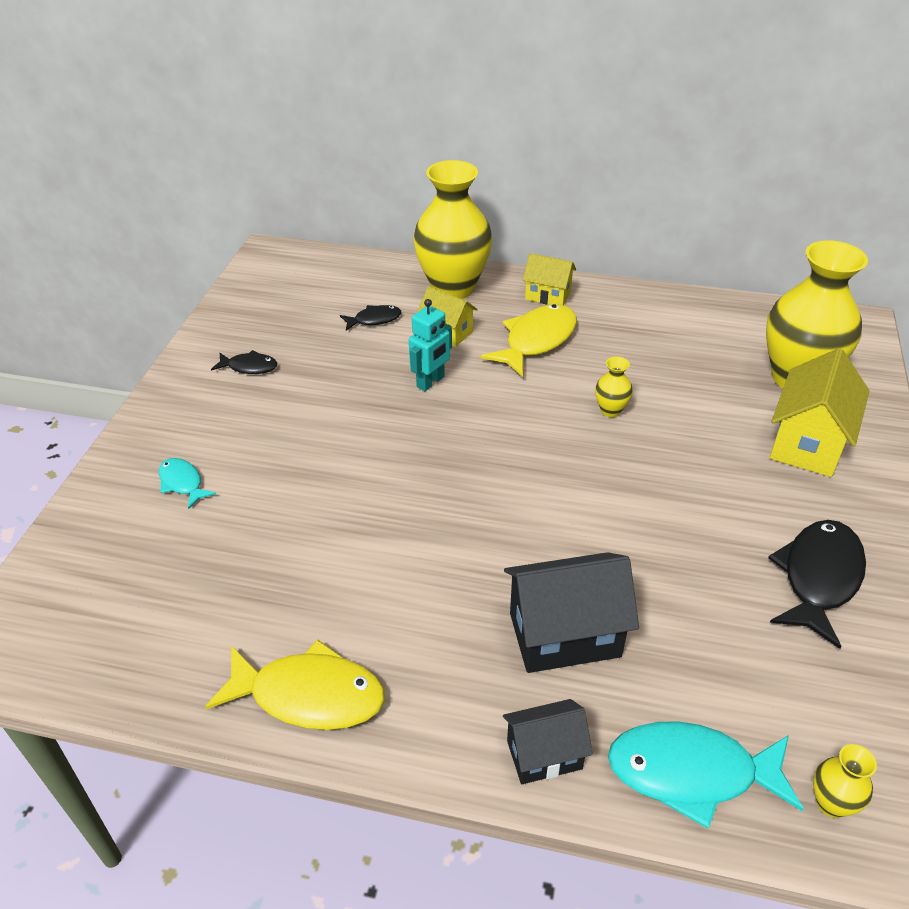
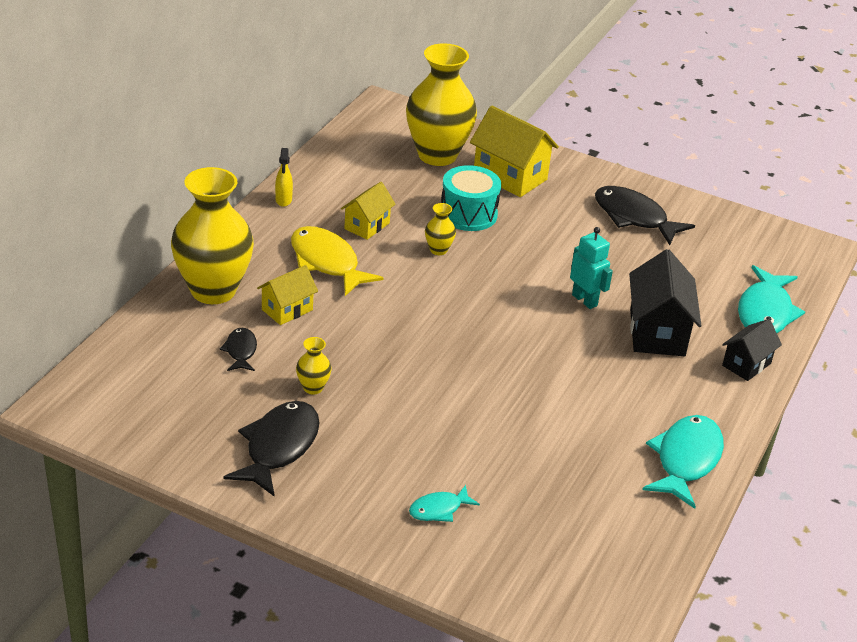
camera: 80 degrees left, 5 degrees down
yellow fish [205,640,385,730] -> turquoise fish [642,415,724,509]
black fish [211,350,277,374] -> black fish [224,401,319,496], size x1.89
turquoise robot [409,299,452,391] -> turquoise robot moved to [570,227,613,309]
black house [503,699,593,784] -> black house turned 45 degrees clockwise [722,319,782,381]
yellow house [523,253,576,305] -> yellow house moved to [341,182,396,240]
yellow vase [813,744,877,818] -> yellow vase moved to [296,337,332,394]
none -> yellow spray bottle [275,148,293,207]
none -> turquoise drum [441,165,501,231]

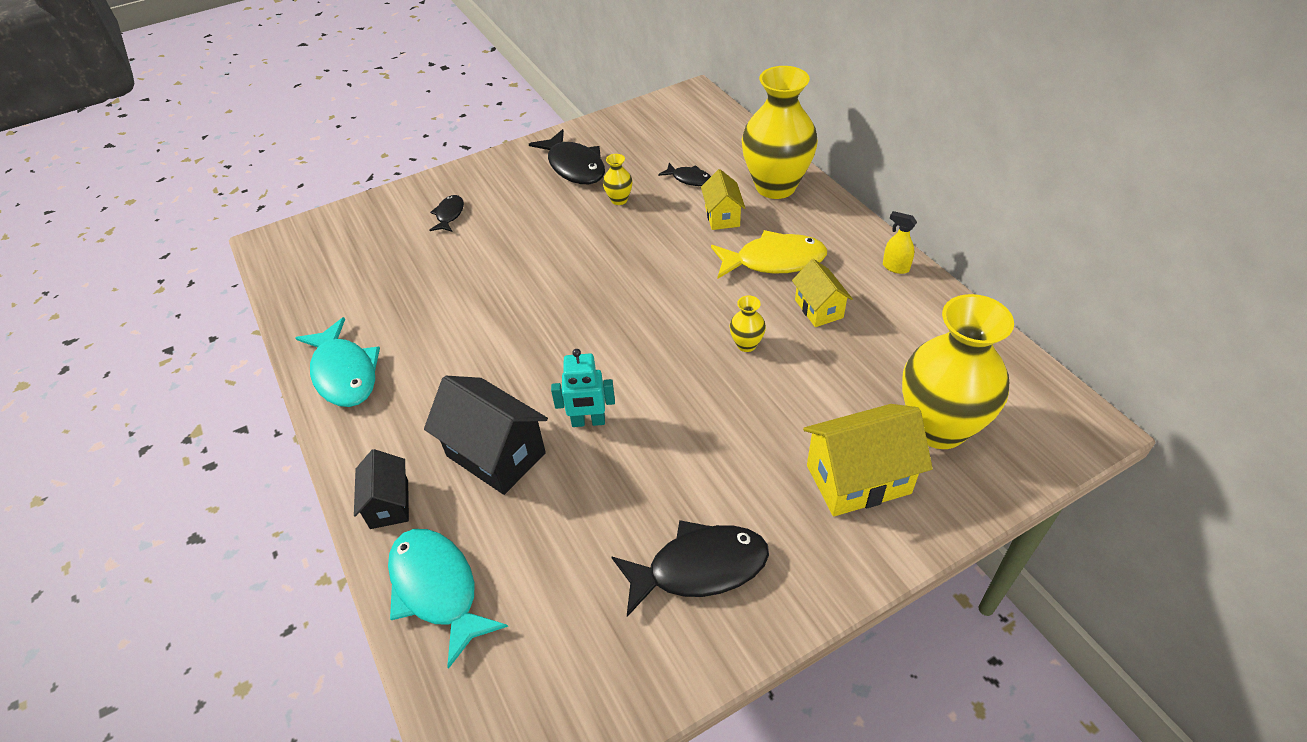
camera: 130 degrees right, 10 degrees up
turquoise fish [409,485,480,522] -> black fish [429,195,464,232]
turquoise drum [441,165,501,231] -> none

